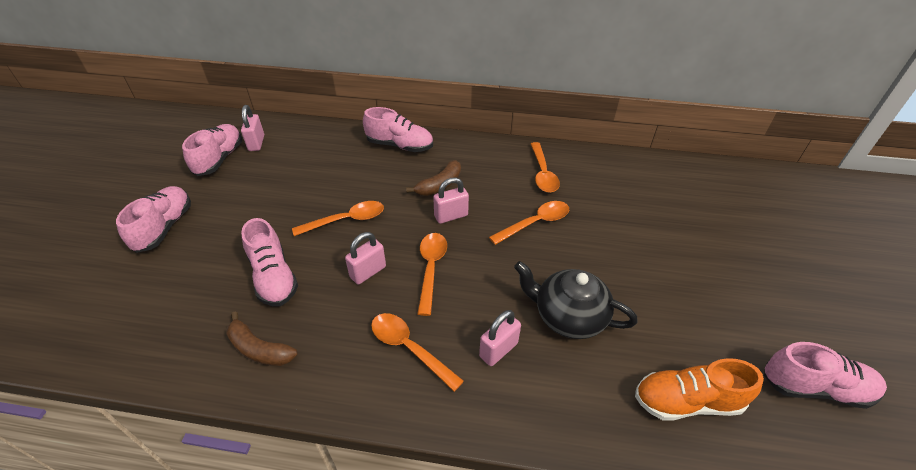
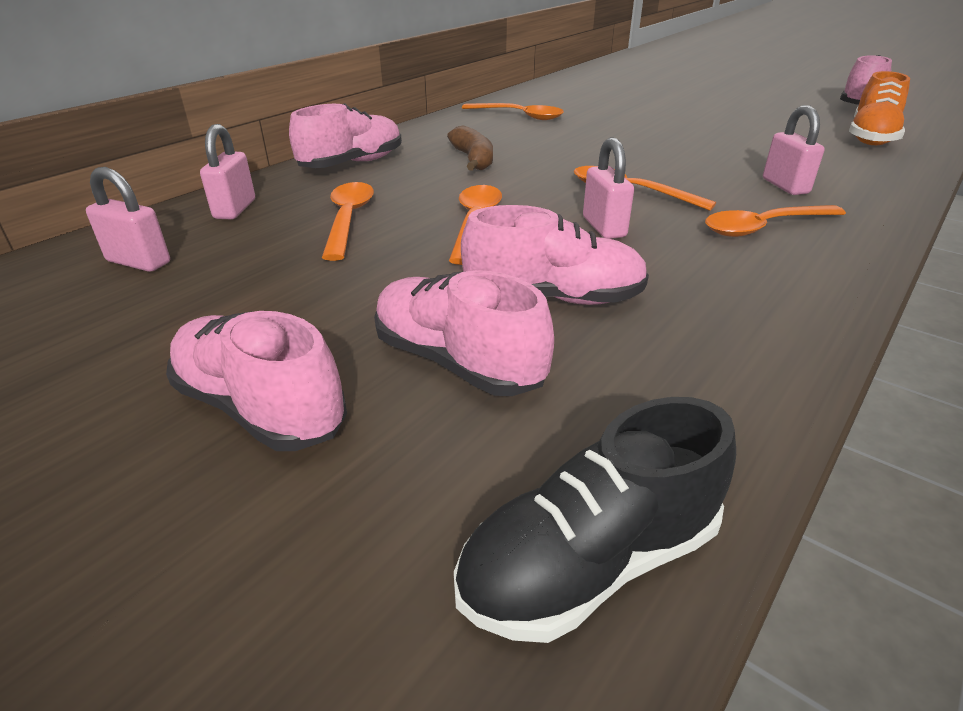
camera: 60 degrees left, 10 degrees down
pink shoe [182,124,242,176] -> pink shoe moved to [374,270,554,396]
brown banana [226,312,297,366] -> none
pink padlock [433,177,469,224] -> pink padlock moved to [200,124,255,219]
orange spoon [489,201,569,245] -> orange spoon moved to [322,182,374,261]
black teapot [514,261,638,339] -> none
none -> black shoe [454,397,736,643]

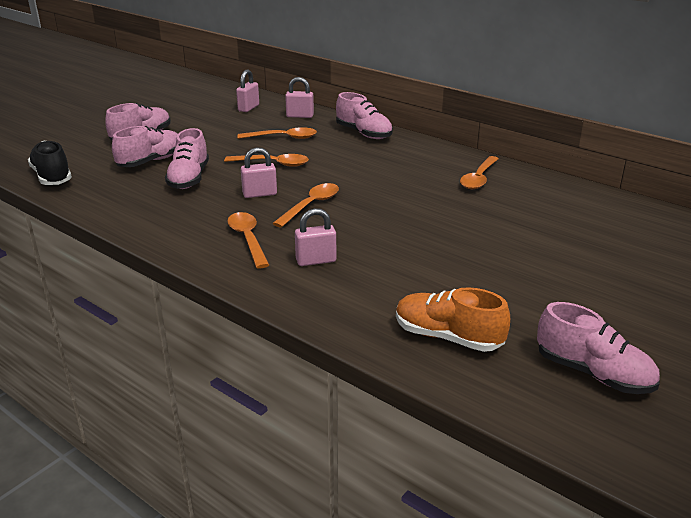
camera: 90 degrees right, 5 degrees down
brown banana [447,125,493,171] -> none

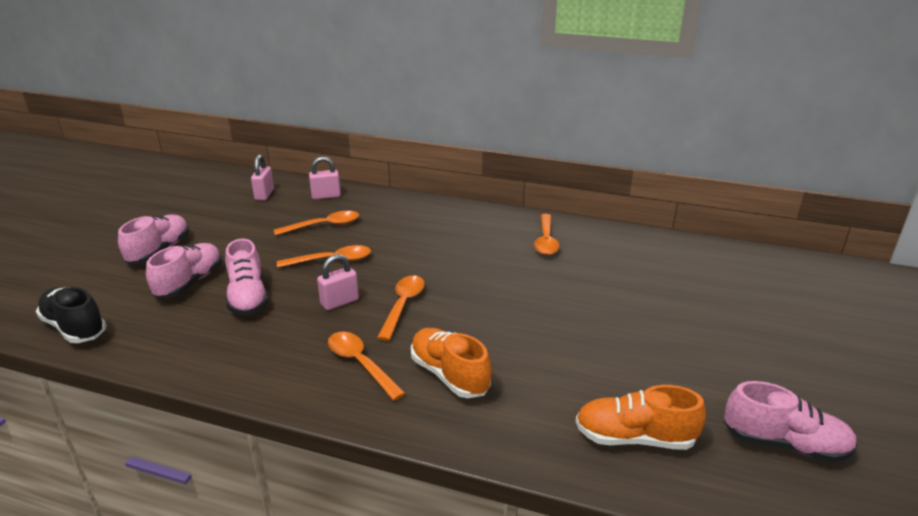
camera: 20 degrees left, 0 degrees up
pink padlock [295,208,336,266] -> orange shoe [411,328,491,398]
pink shoe [336,92,393,139] -> none

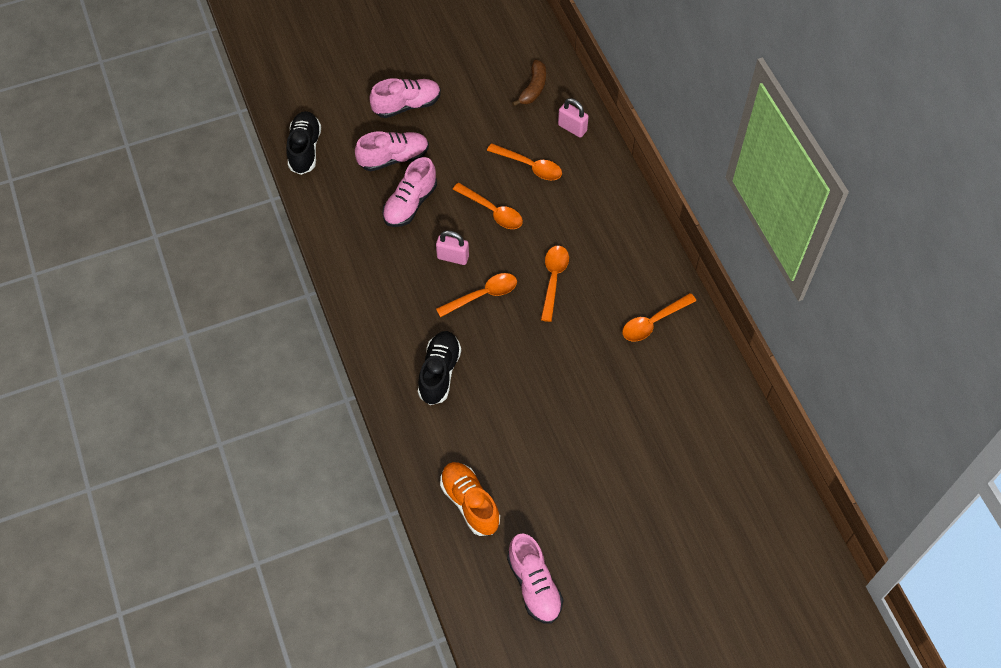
camera: 50 degrees right, 30 degrees up
pink padlock [251,154,274,201] -> brown banana [512,60,546,106]
orange spoon [328,332,406,401] -> orange spoon moved to [541,246,569,322]
orange shoe [411,328,491,398] -> black shoe [418,331,461,405]

